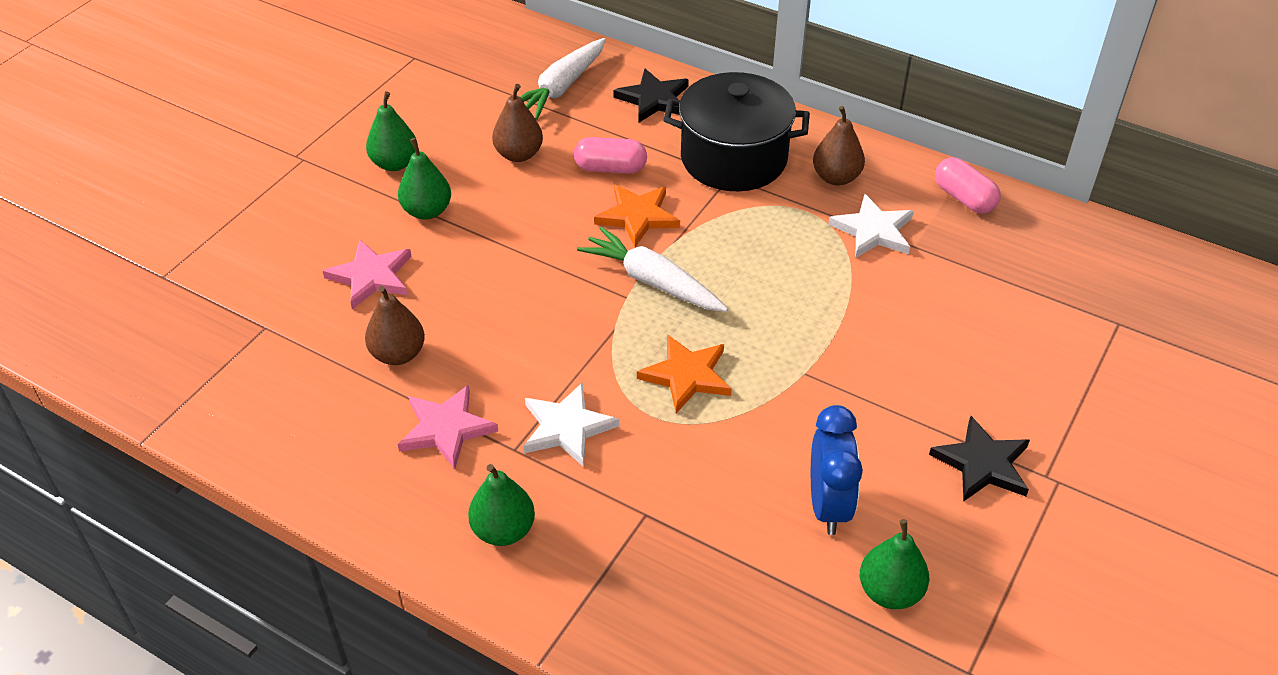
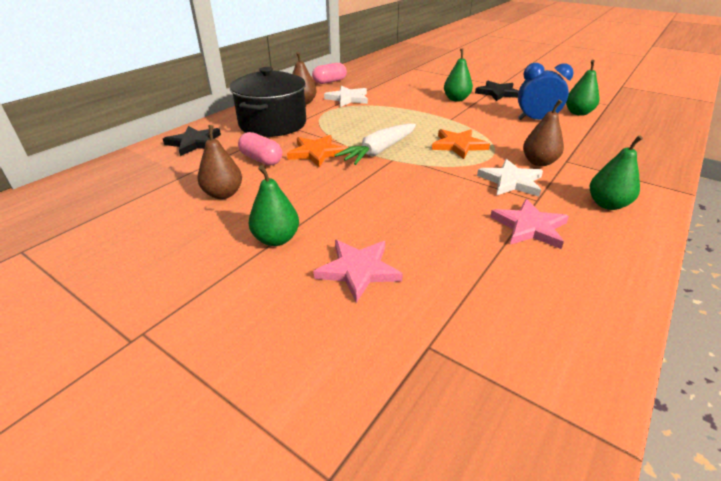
camera: 85 degrees left, 10 degrees down
brown pear [365,286,425,365] -> brown pear moved to [523,100,564,166]
green pear [366,91,416,171] -> green pear moved to [444,48,473,102]
white carrot [520,38,606,120] -> none
pink capsule [574,137,647,174] -> pink capsule turned 60 degrees counterclockwise [238,132,282,166]

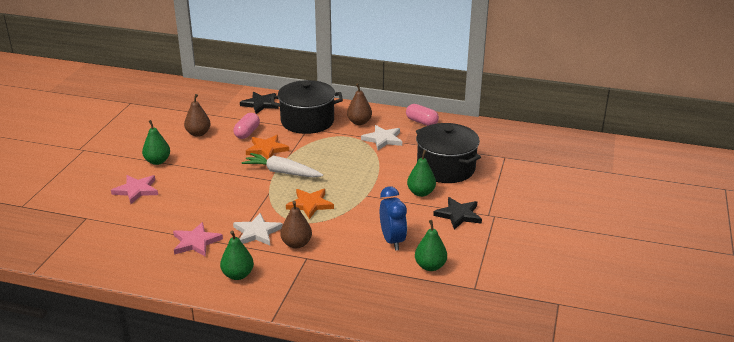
camera: 70 degrees right, 5 degrees down
none -> black pot [416,123,481,183]

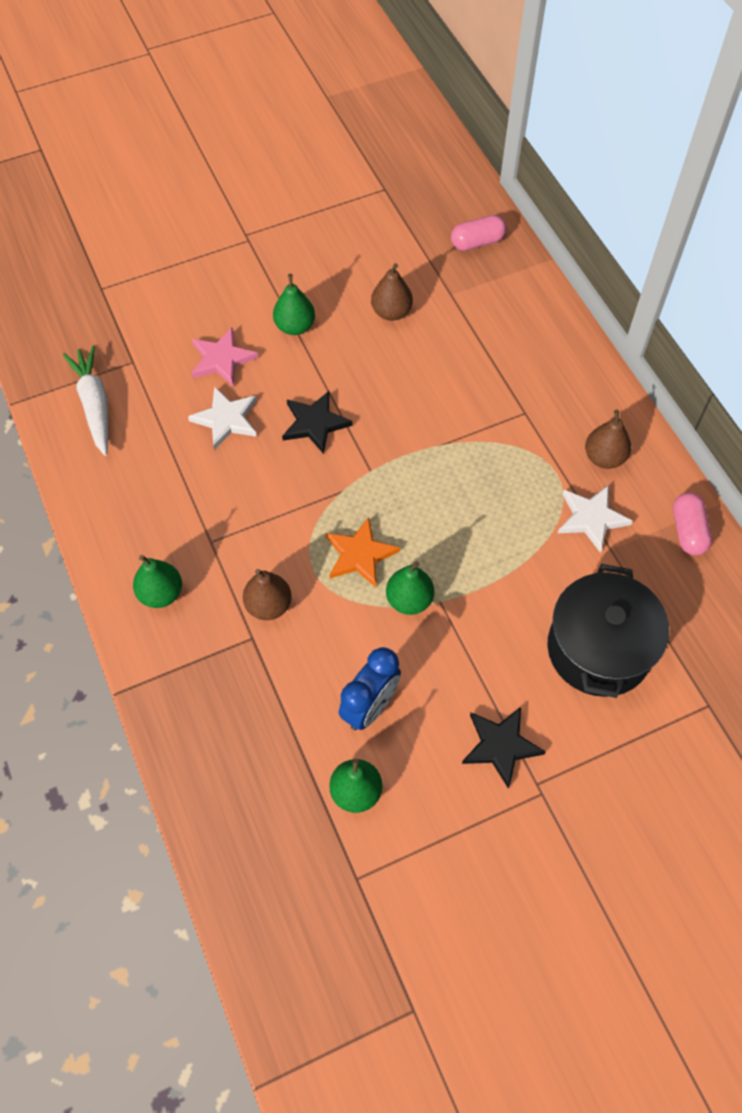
camera: 50 degrees right, 30 degrees up
pink star [173,222,223,257] -> none
pink capsule [233,113,260,139] -> pink capsule moved to [451,215,506,251]
white star [233,213,283,245] -> white star moved to [188,386,257,450]
black star [240,92,279,114] -> black star moved to [282,391,352,454]
white carrot [241,153,323,178] -> white carrot moved to [63,346,108,456]
orange star [246,135,289,160] -> none
black pot [271,80,343,134] -> none
green pear [407,150,436,197] -> green pear moved to [386,561,434,615]

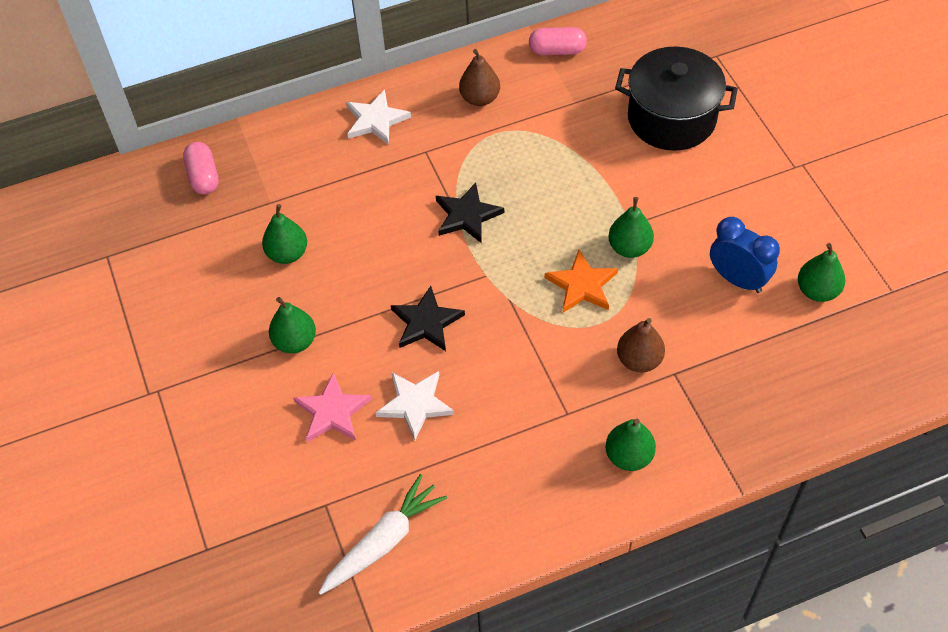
camera: 85 degrees left, 5 degrees down
white carrot [63,346,108,456] -> white carrot turned 150 degrees clockwise [318,474,447,595]
brown pear [371,263,413,321] -> green pear [262,204,307,264]
black star [462,707,546,789] -> black star moved to [436,183,504,243]
white star [558,485,633,553] -> white star moved to [346,89,411,145]

